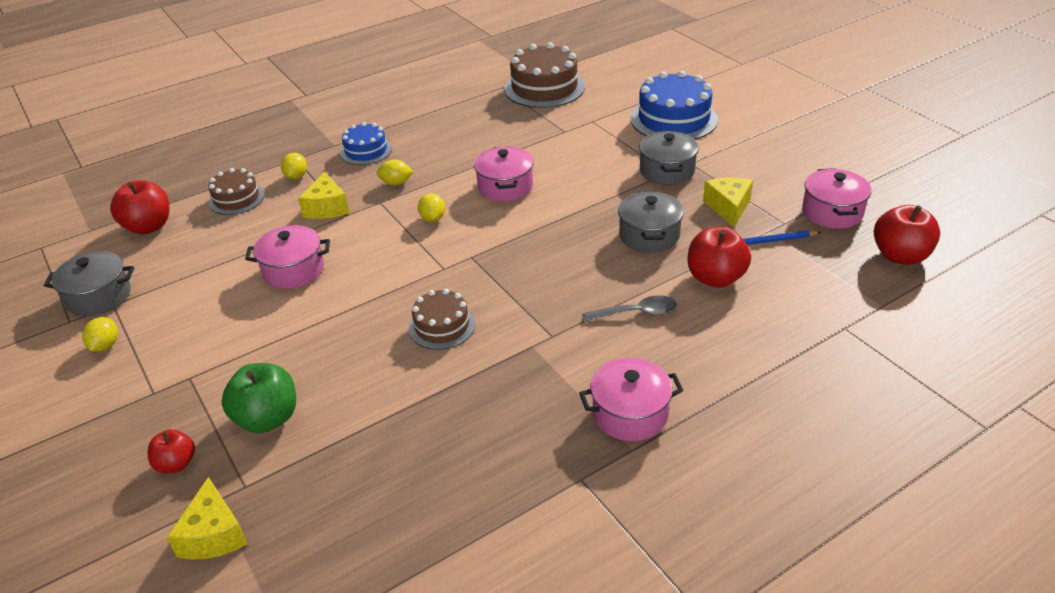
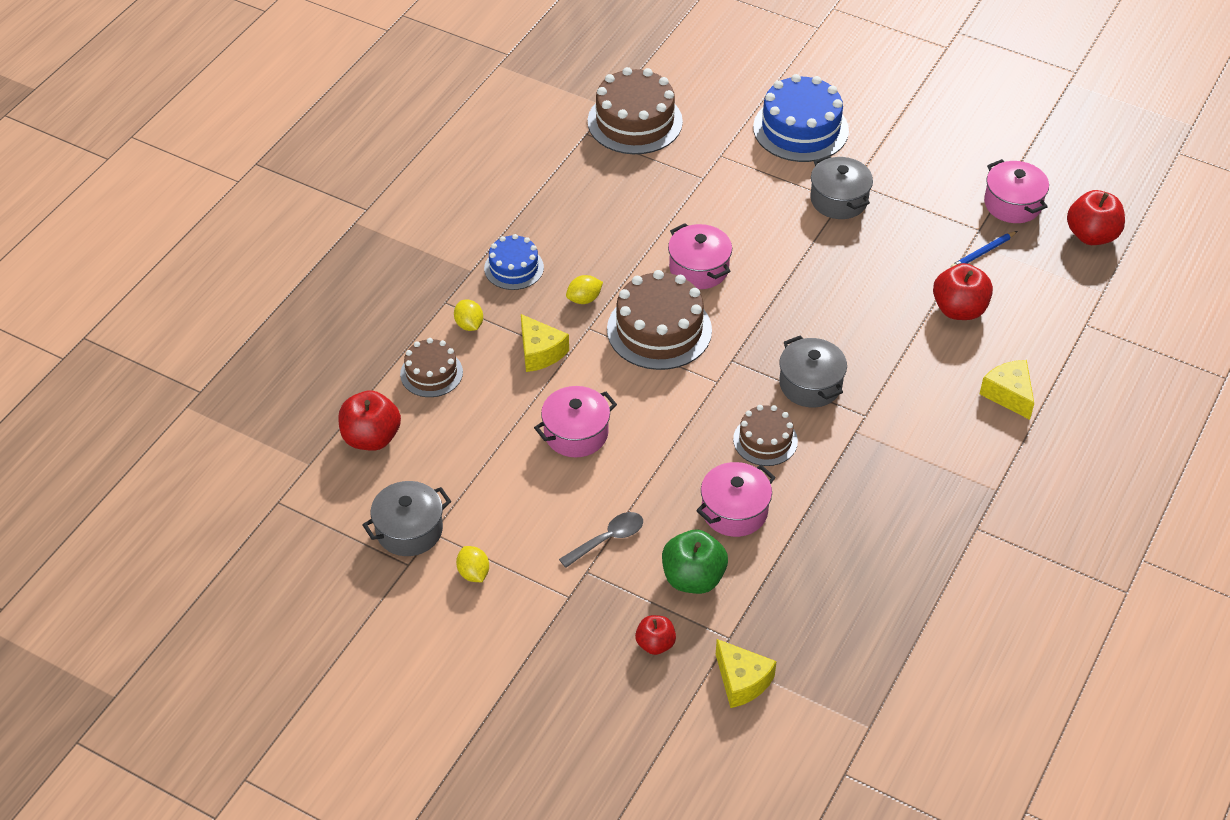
camera: 30 degrees left, 10 degrees up
yellow lemon [418,193,445,222] -> brown cake [607,270,712,370]
pink pot [579,358,683,441] -> pink pot moved to [696,462,776,537]
grey spoon [582,295,677,322] -> grey spoon moved to [559,512,643,568]
grey pot [618,191,684,253] -> grey pot moved to [779,336,847,408]
yellow cheese [703,177,753,227] -> yellow cheese moved to [980,360,1034,420]

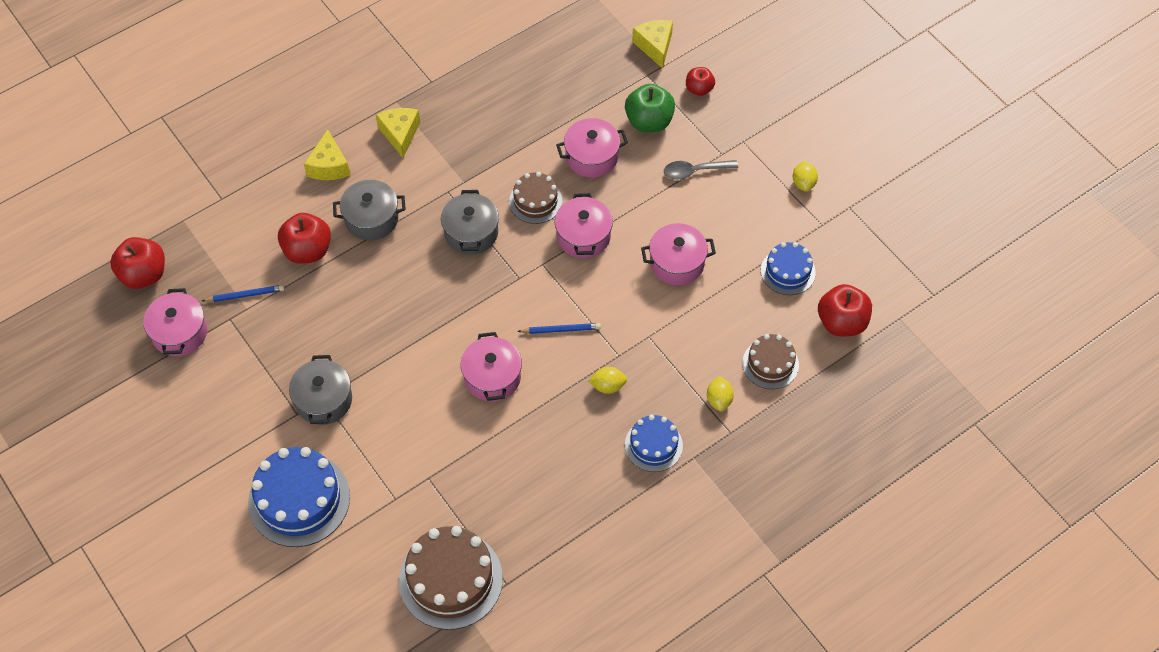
camera: 155 degrees left, 10 degrees up
grey pot [362,481,451,556] -> grey pot moved to [333,180,406,241]
yellow cheese [521,314,569,372] -> yellow cheese moved to [376,108,420,158]
brown cake [607,270,712,370] -> blue pencil [517,323,601,334]
none -> pink pot [555,193,613,258]
none -> blue cake [761,242,816,295]

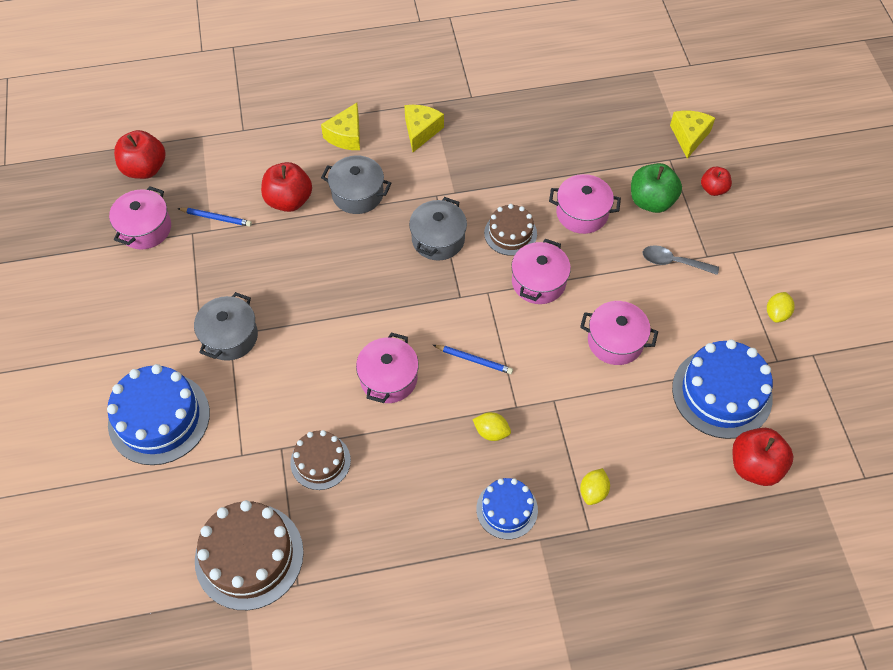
camera: 25 degrees right, 0 degrees up
brown cake [742,334,799,389] -> brown cake moved to [290,430,351,490]
blue cake [761,242,816,295] -> blue cake [672,340,773,439], size x1.71

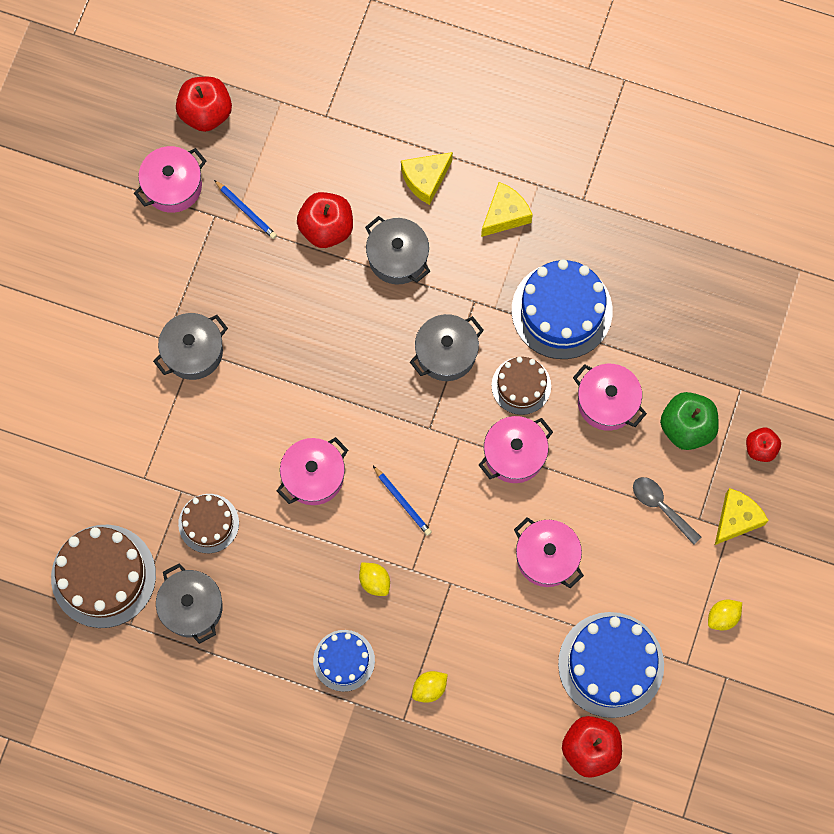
camera: 30 degrees right, 15 degrees up
blue cake [107,364,210,465] -> blue cake moved to [512,259,613,359]
yellow cheese [670,111,715,159] -> yellow cheese moved to [715,488,769,545]
none -> grey pot [156,563,223,644]

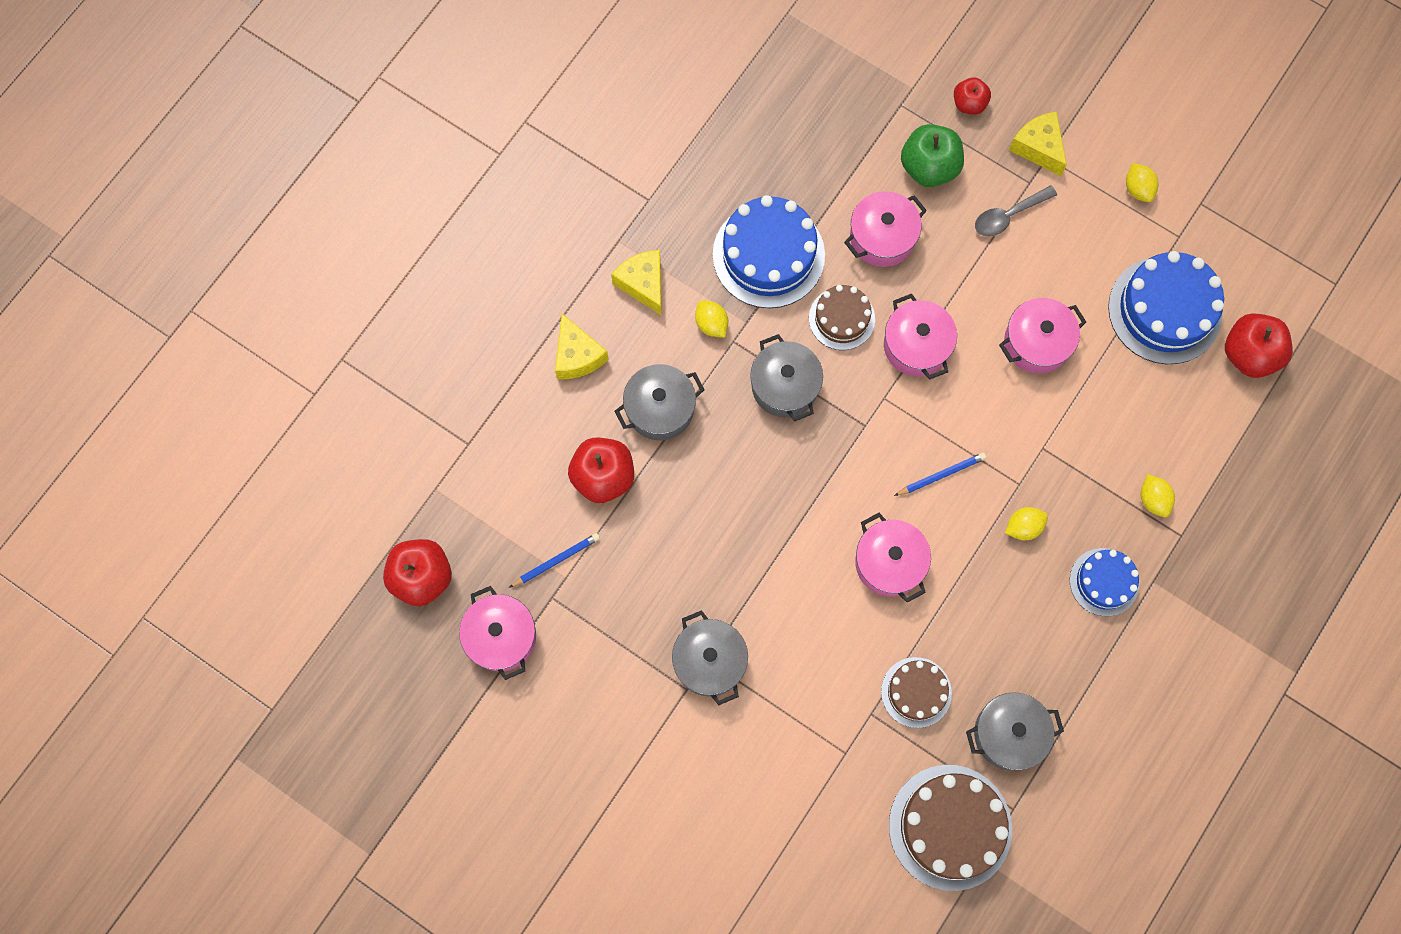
camera: 75 degrees left, 0 degrees up
none -> yellow lemon [695,301,728,338]

